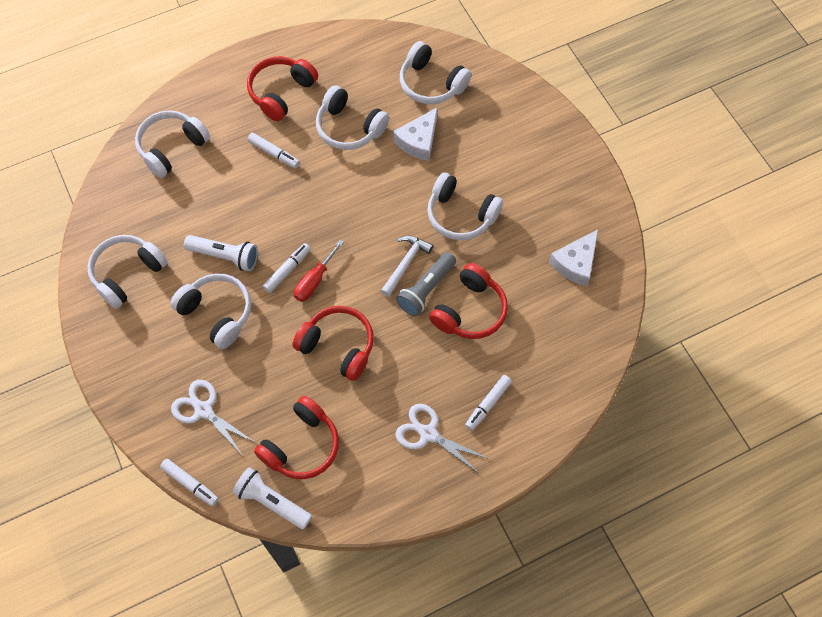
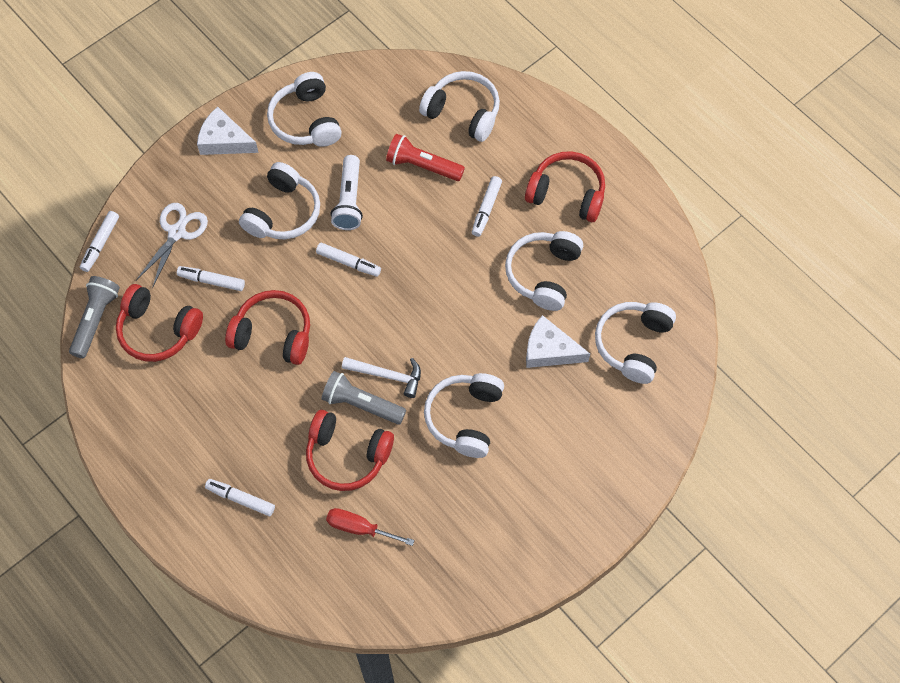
camera: 75 degrees right, 0 degrees up
white headphones [88,235,168,309] -> white headphones turned 135 degrees counterclockwise [267,72,342,147]
white flashlight [232,467,312,529] -> grey flashlight [69,276,120,358]
red headphones [293,306,374,381] -> red headphones turned 90 degrees counterclockwise [225,290,310,365]
red screwdriver [294,240,344,302] -> red screwdriver moved to [326,508,415,546]
white scissors [395,404,489,474] -> none
white cheese [549,230,598,286] -> white cheese moved to [197,107,259,155]
none -> white marker [177,266,245,291]
none -> red flashlight [386,134,465,181]

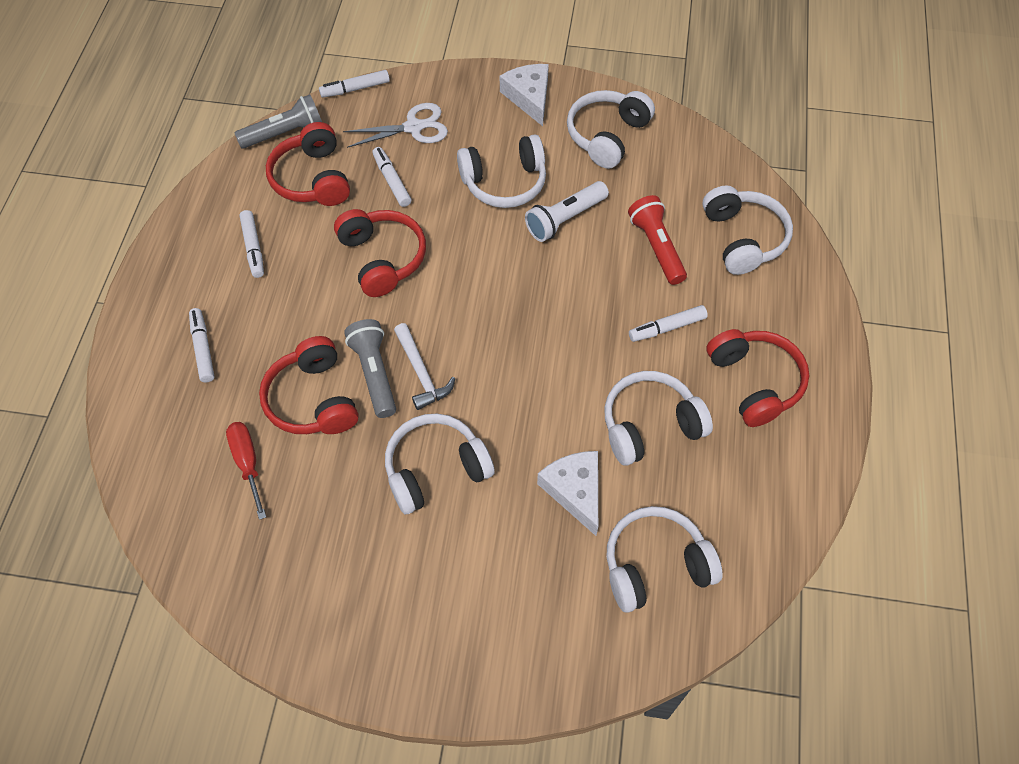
camera: 50 degrees right, 5 degrees down
white marker [316,243,381,277] -> white marker moved to [239,210,264,278]

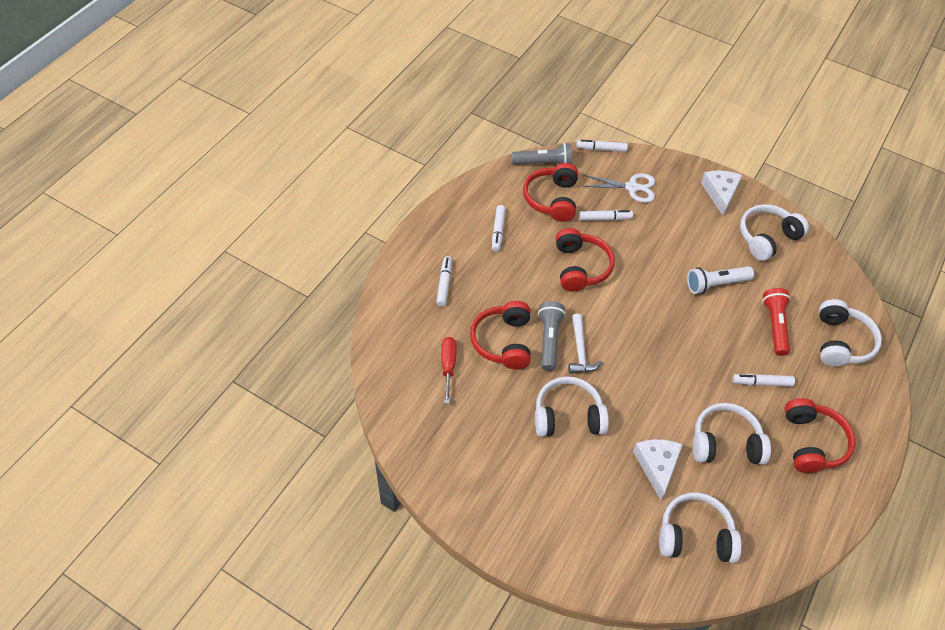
camera: 20 degrees right, 5 degrees down
white marker [372,147,411,207] -> white marker turned 90 degrees clockwise [579,210,633,221]
white headphones [457,134,546,208] -> none

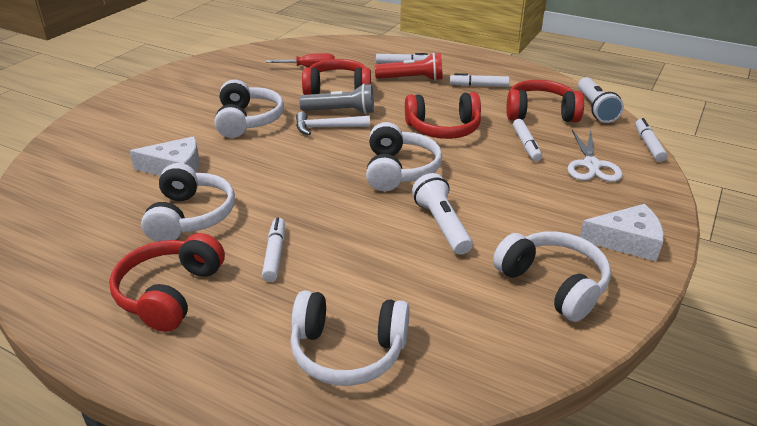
camera: 90 degrees right, 20 degrees down
grey flashlight [512,143,572,165] -> white flashlight [578,77,624,123]
white headphones [659,492,742,563] -> white headphones moved to [366,122,442,191]
red flashlight [762,288,791,356] -> red flashlight moved to [375,53,443,81]
red headphones [785,398,856,473] -> red headphones turned 105 degrees clockwise [109,233,225,332]

